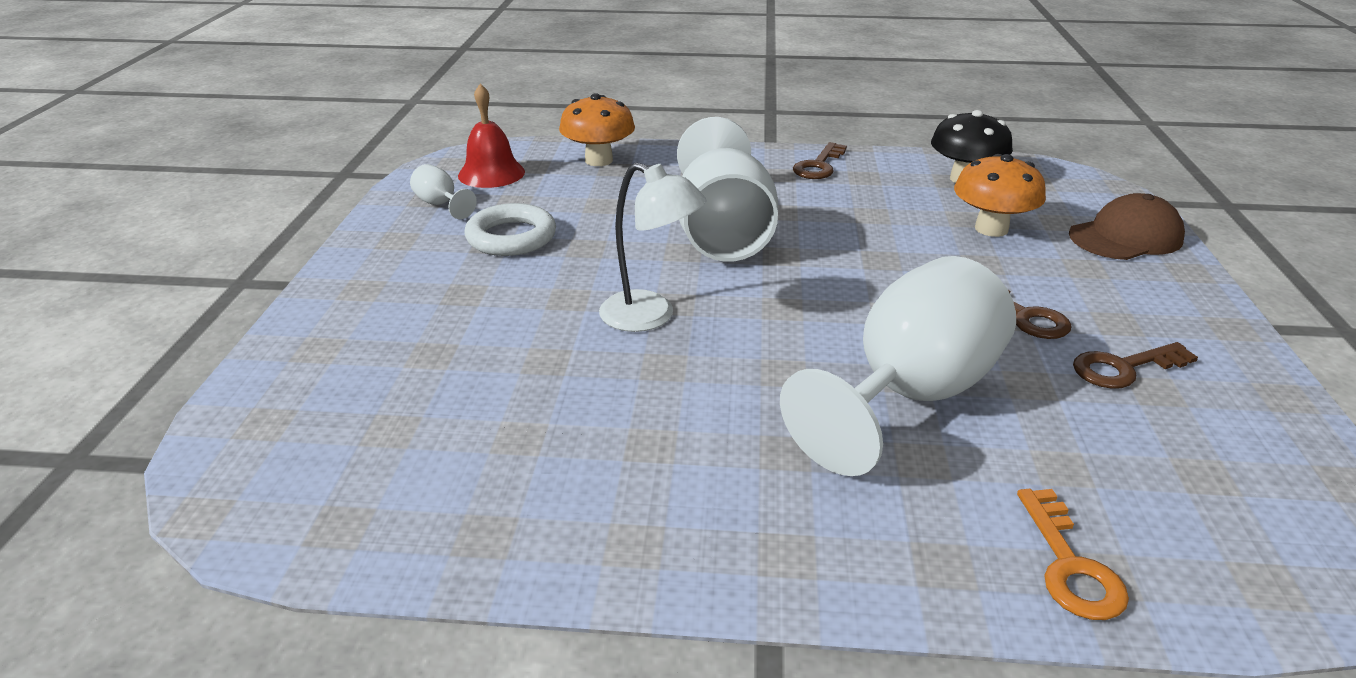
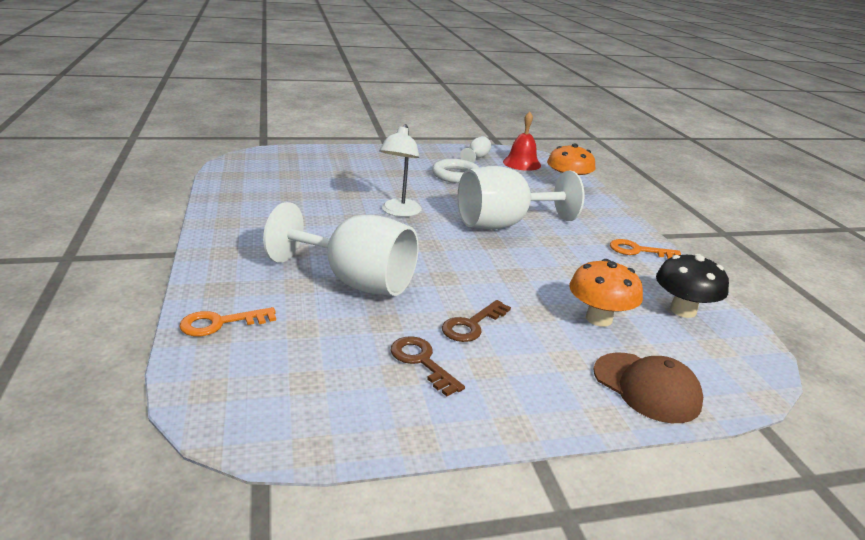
camera: 70 degrees right, 5 degrees down
brown key [793,142,847,179] -> orange key [610,239,681,259]

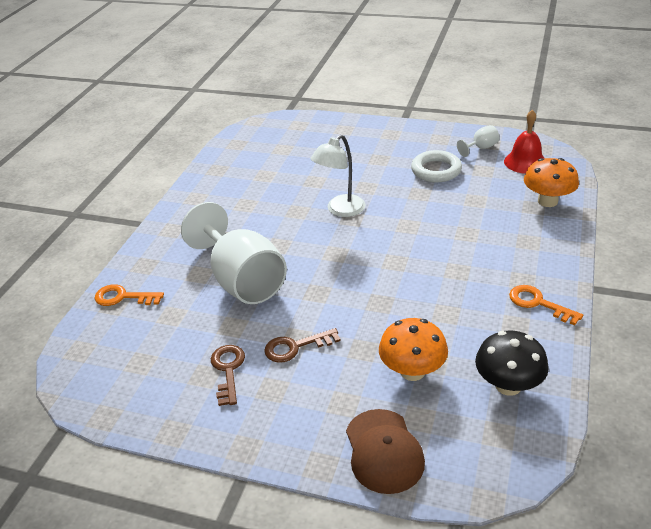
camera: 35 degrees right, 10 degrees up
white goblet [458,166,585,229] -> none

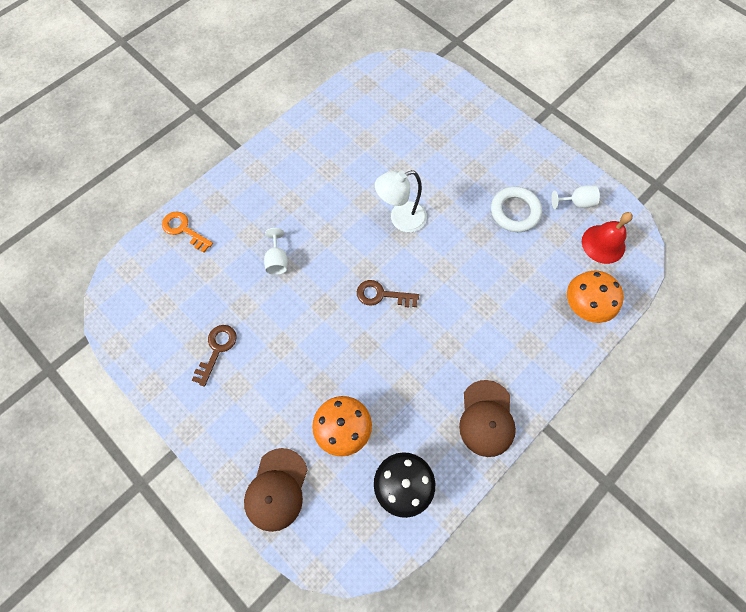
camera: 25 degrees right, 30 degrees up
white goblet [181,202,287,304] -> white goblet [264,228,288,275], size x0.41
brown key [264,328,341,363] -> brown key moved to [357,280,419,307]
orange key [509,285,583,325] -> brown cap [459,380,516,457]

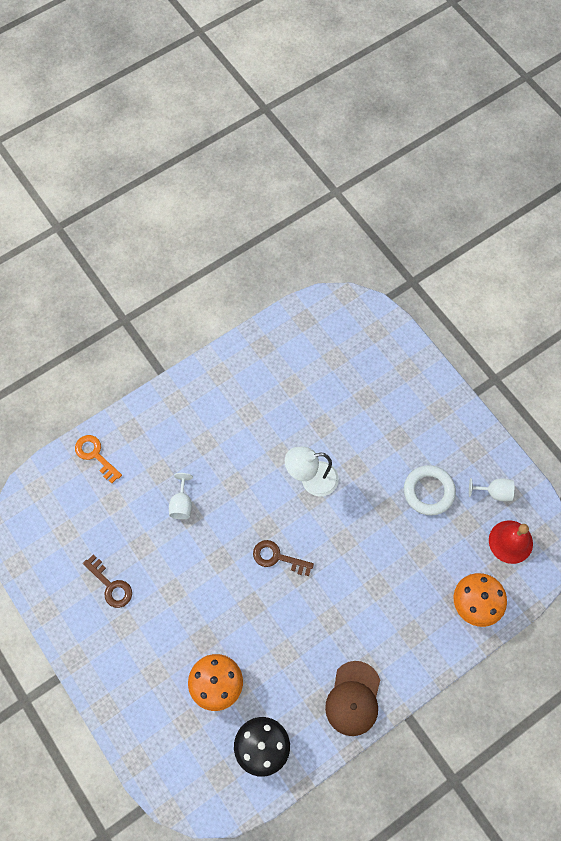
camera: 10 degrees right, 0 degrees up
brown key [192,325,237,387] -> brown key turned 105 degrees clockwise [83,555,132,608]
brown cap [244,448,308,532] -> none

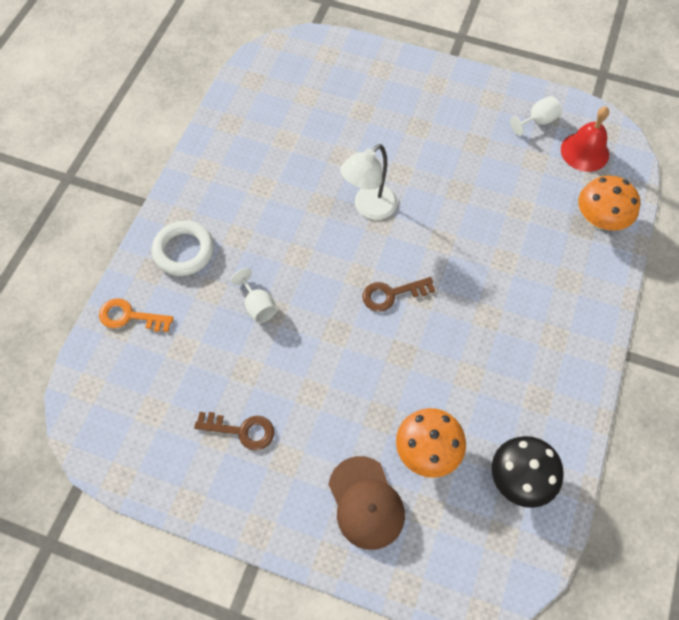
camera: 35 degrees left, 5 degrees down
brown cap [325,661,380,736] -> brown cap moved to [328,456,405,550]
white ring [404,465,456,515] -> white ring moved to [152,221,214,276]

